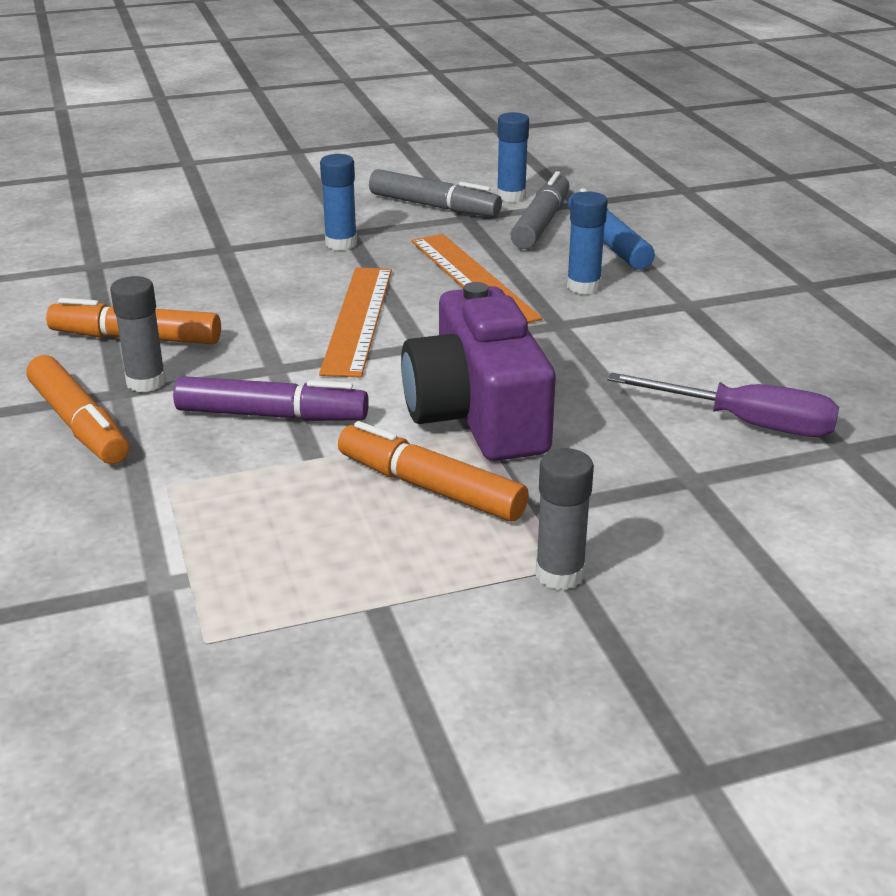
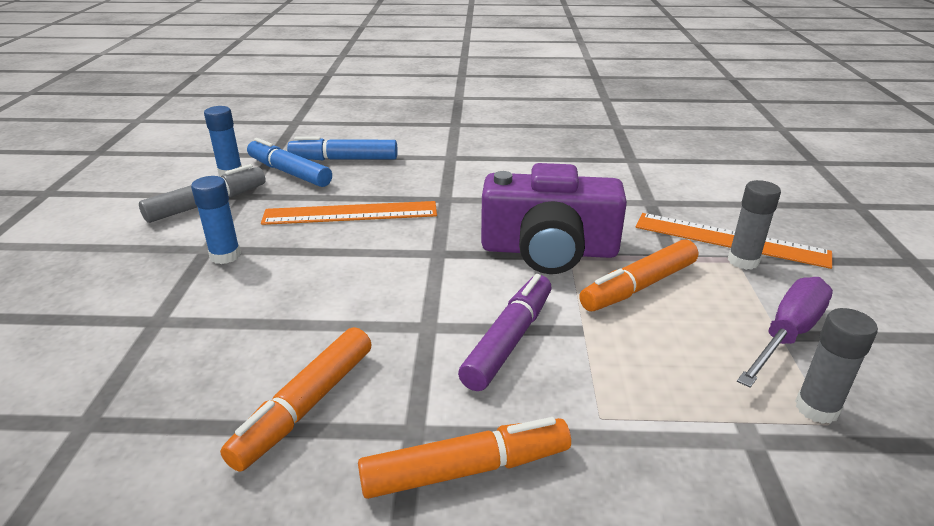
camera: 70 degrees left, 0 degrees up
grey glue stick [110,276,166,392] -> grey glue stick moved to [795,308,878,424]
orange ruler [319,268,392,378] -> orange ruler moved to [636,213,832,269]
grey marker [510,171,569,249] -> blue marker [247,138,332,187]
blue glue stick [567,191,608,294] -> none
purple screwdriver [608,372,839,437] -> purple screwdriver moved to [737,277,833,388]

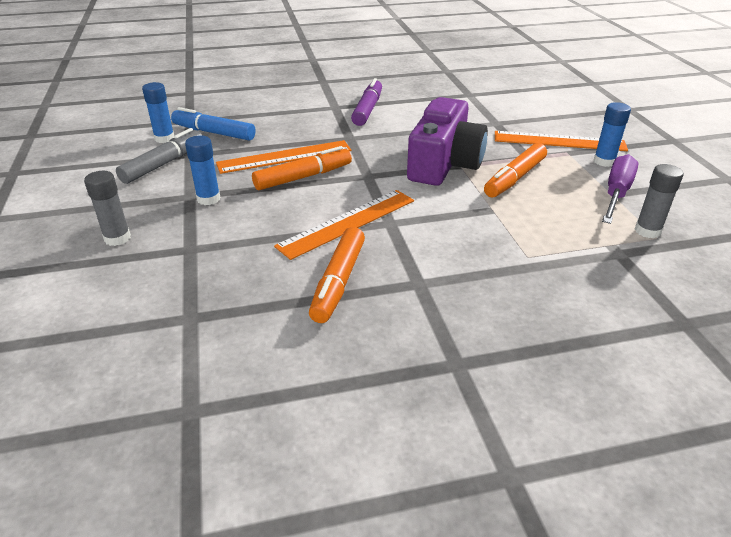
camera: 15 degrees left, 5 degrees up
blue marker [287,137,397,160] -> none
orange marker [358,417,571,499] -> orange marker moved to [252,146,352,190]
purple marker [458,274,552,391] -> purple marker moved to [351,78,382,126]
purple camera [481,163,627,274] -> purple camera turned 60 degrees counterclockwise [407,97,488,186]
grey glue stick [728,180,781,270] -> grey glue stick moved to [84,171,131,246]
none -> orange ruler [274,190,414,260]
none -> blue glue stick [593,102,631,167]

